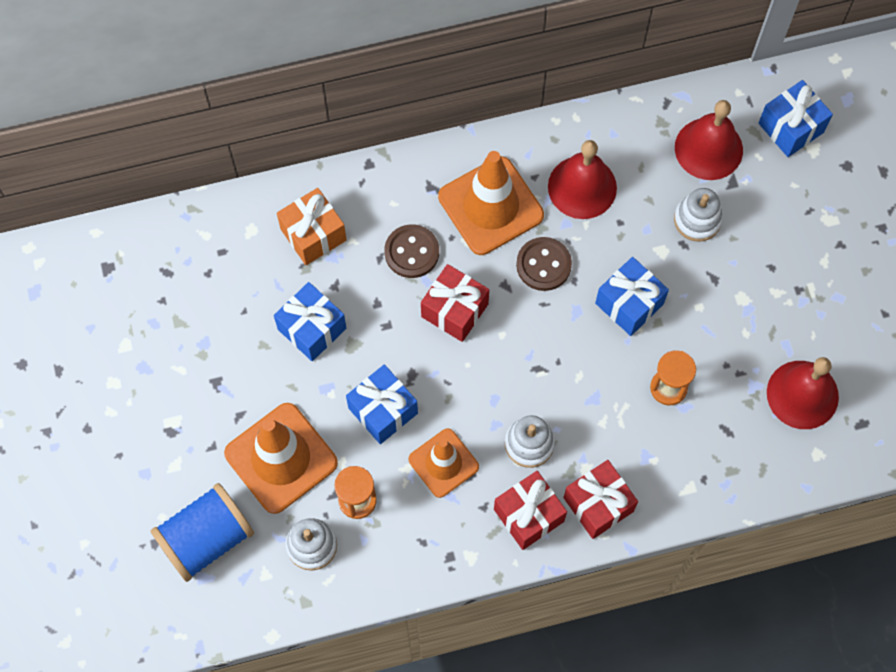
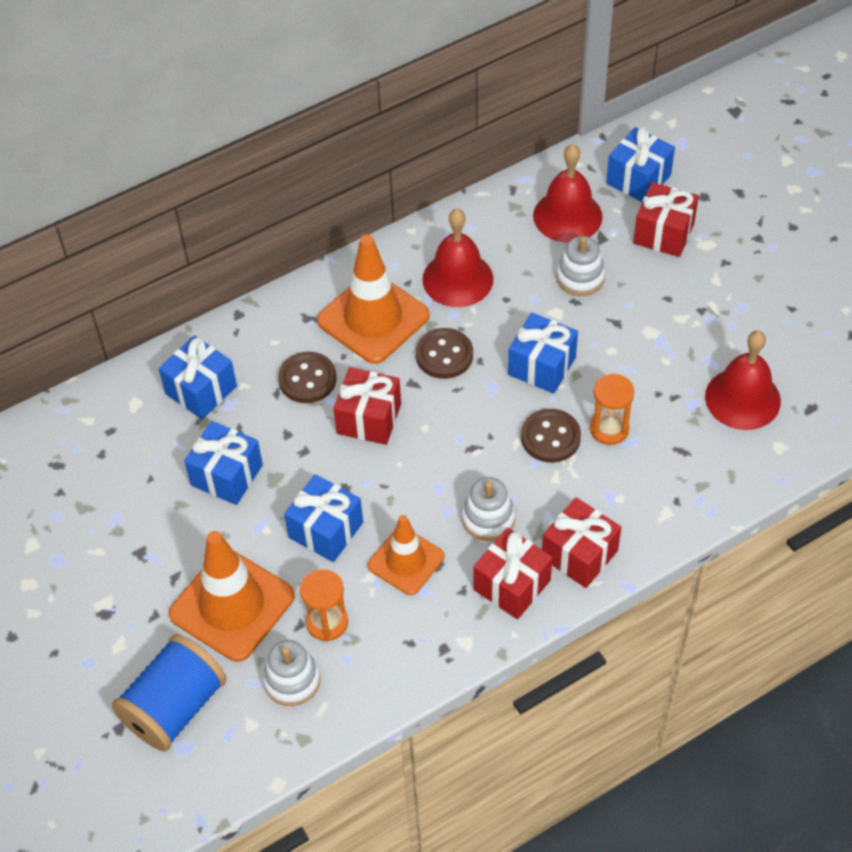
camera: 15 degrees left, 15 degrees down
orange gift [277,188,346,265] -> blue gift [159,336,237,419]
none -> brown button [521,409,581,463]
none -> red gift [633,182,699,257]

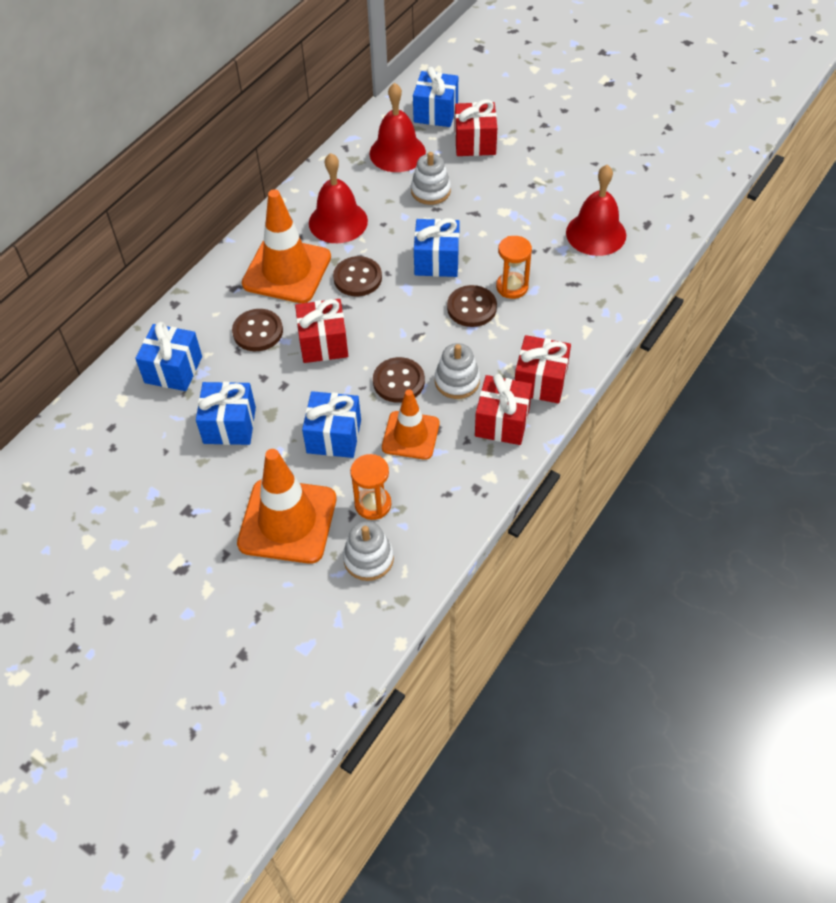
camera: 25 degrees left, 0 degrees up
blue spool [112,634,227,751] -> none
none -> brown button [373,357,425,403]

